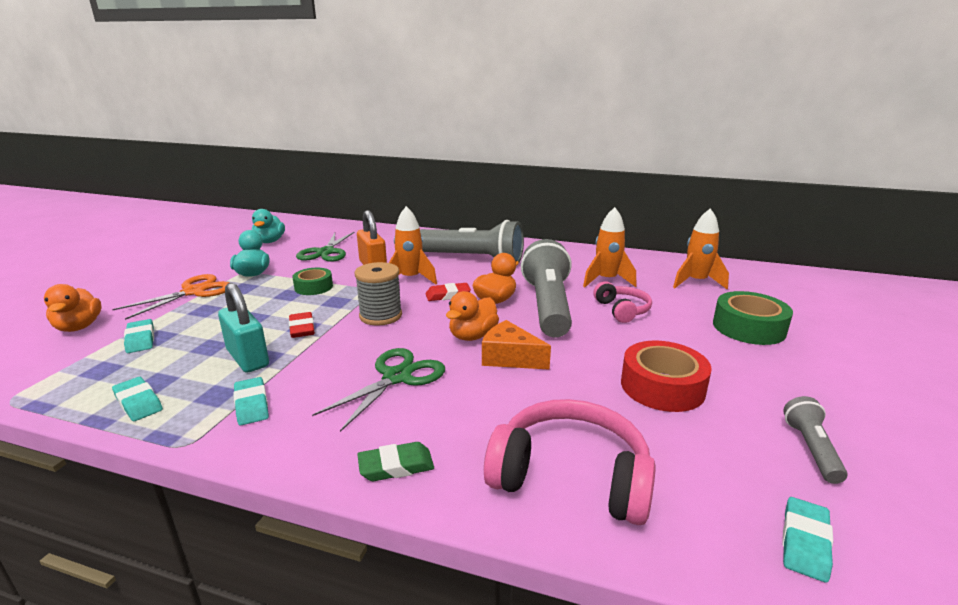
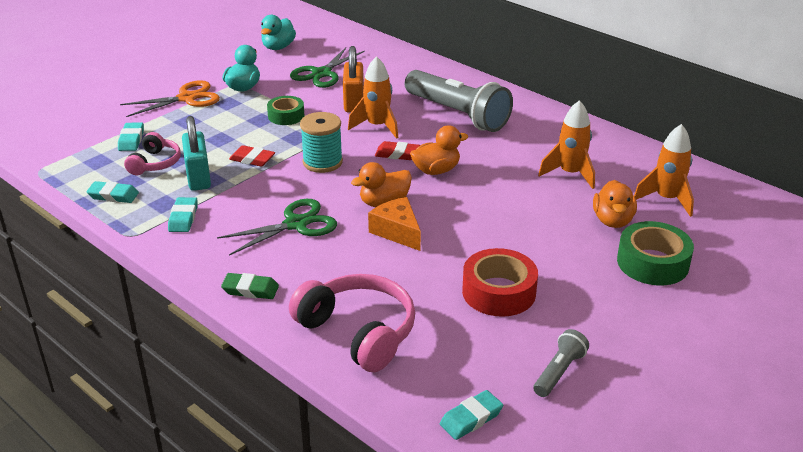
camera: 25 degrees right, 10 degrees up
orange duck [44,284,102,332] -> orange duck moved to [593,180,637,228]
turquoise eraser [112,377,163,421] -> turquoise eraser turned 60 degrees counterclockwise [86,181,139,203]
red eraser [289,312,315,338] -> red eraser turned 75 degrees counterclockwise [229,145,275,167]
grey spool [355,262,402,326] -> turquoise spool [300,112,343,173]
grey flashlight [521,239,572,338] -> none
pink headphones [593,281,652,323] -> pink headphones moved to [124,132,181,175]

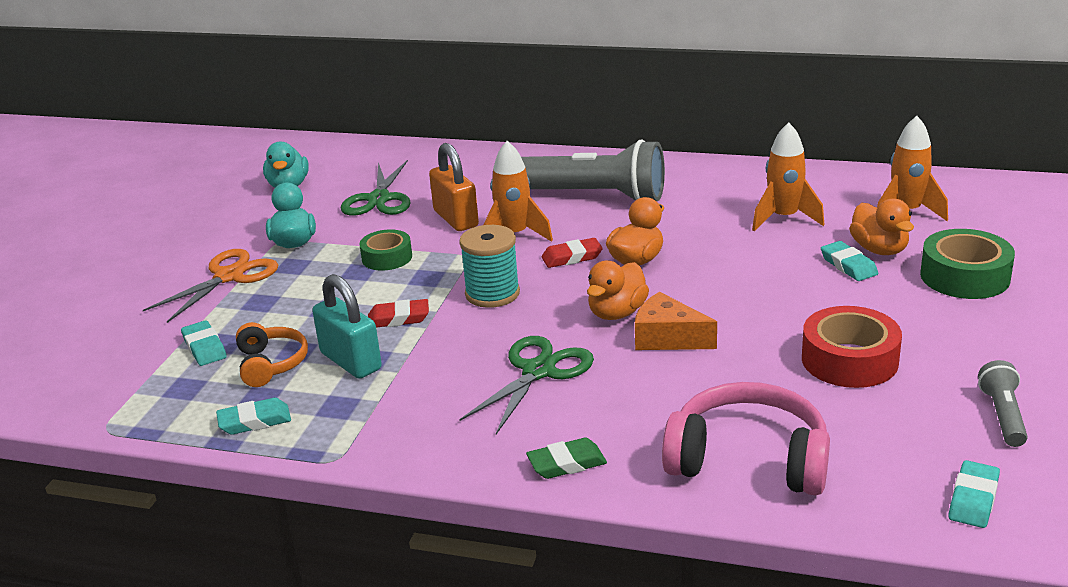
camera: 25 degrees left, 5 degrees down
pink headphones [124,132,181,175] -> orange headphones [236,322,308,387]
turquoise eraser [168,197,198,232] -> turquoise eraser moved to [821,241,878,281]

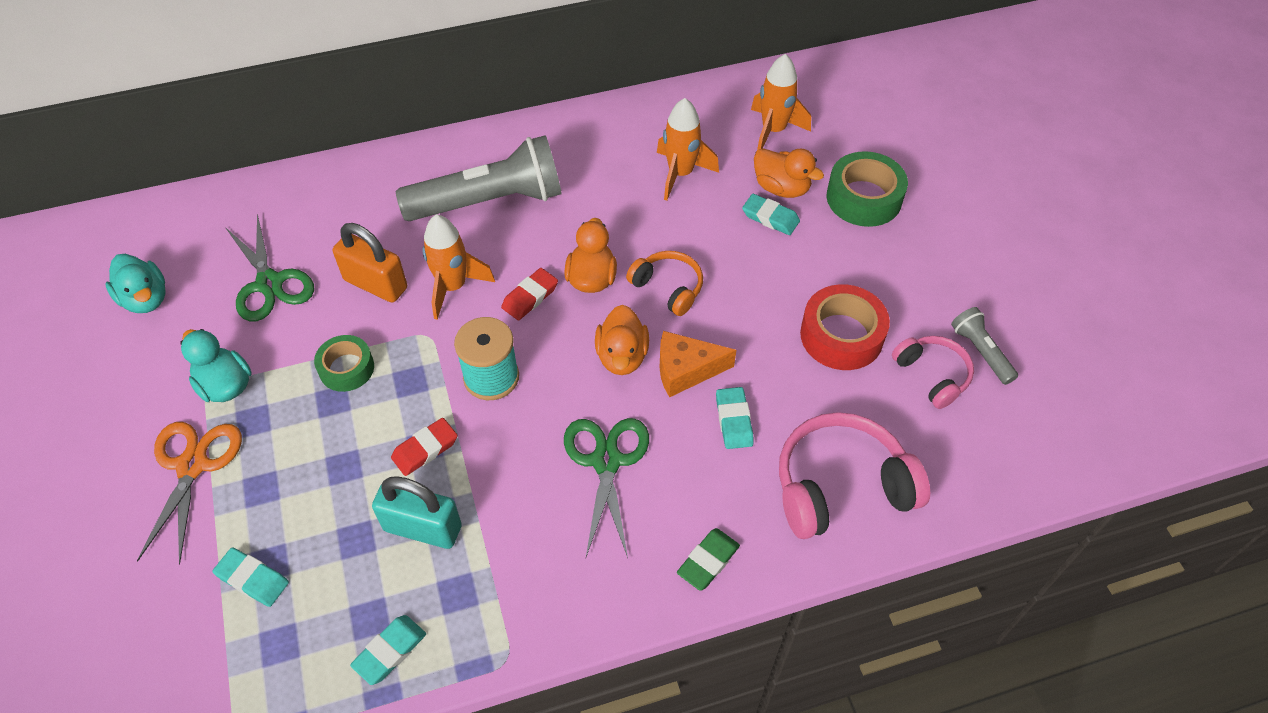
camera: 35 degrees left, 25 degrees up
orange headphones [236,322,308,387] -> orange headphones moved to [626,251,703,316]
turquoise eraser [948,460,1000,528] -> turquoise eraser moved to [716,387,754,449]
none -> pink headphones [892,336,974,409]

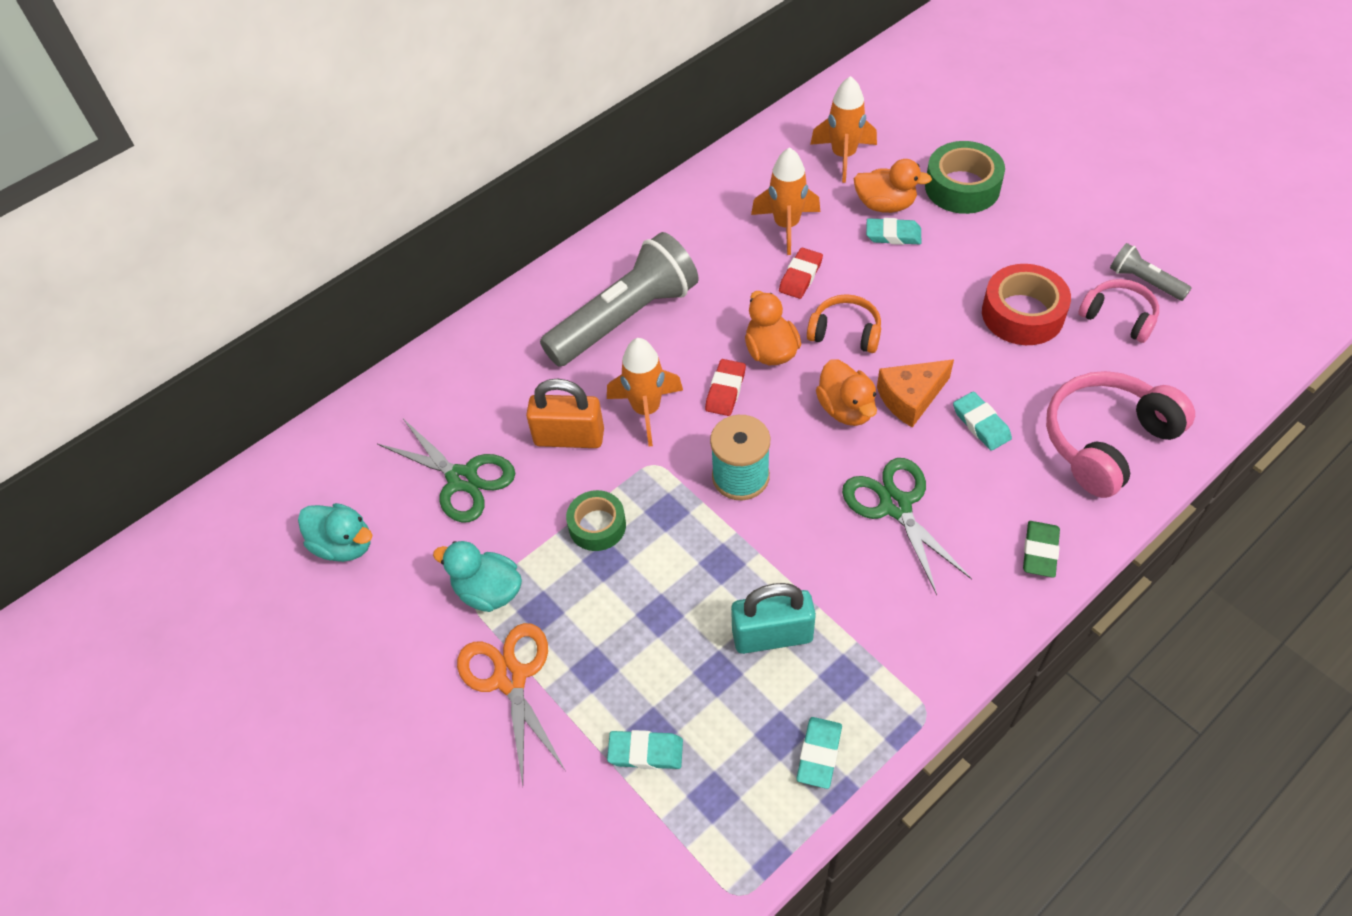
camera: 20 degrees left, 0 degrees up
red eraser [391,418,458,476] -> red eraser moved to [779,248,823,299]

